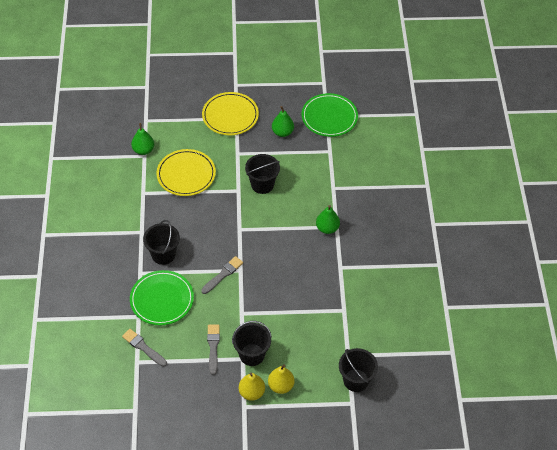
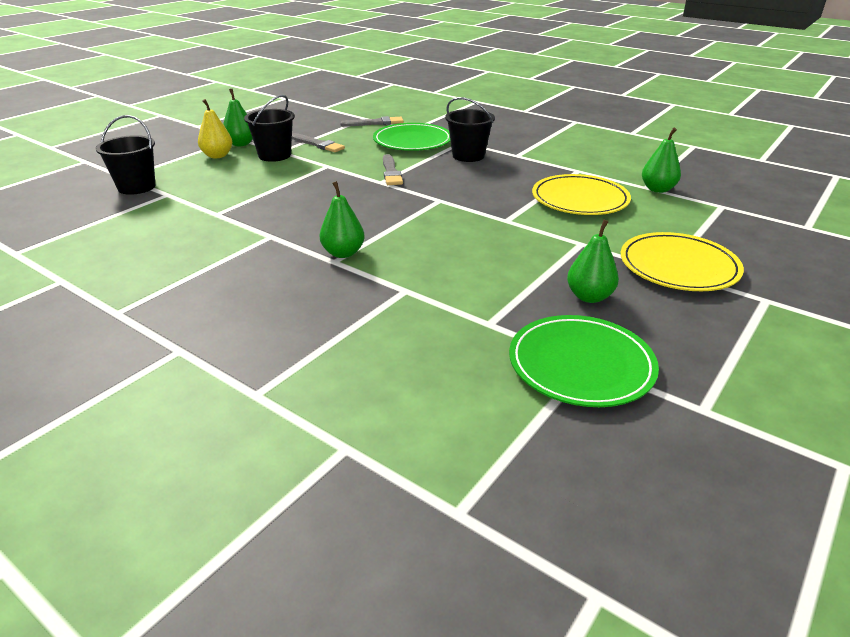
camera: 130 degrees right, 20 degrees down
yellow pear [239,373,265,401] -> green pear [223,89,253,146]
black bucket [245,154,280,194] -> none

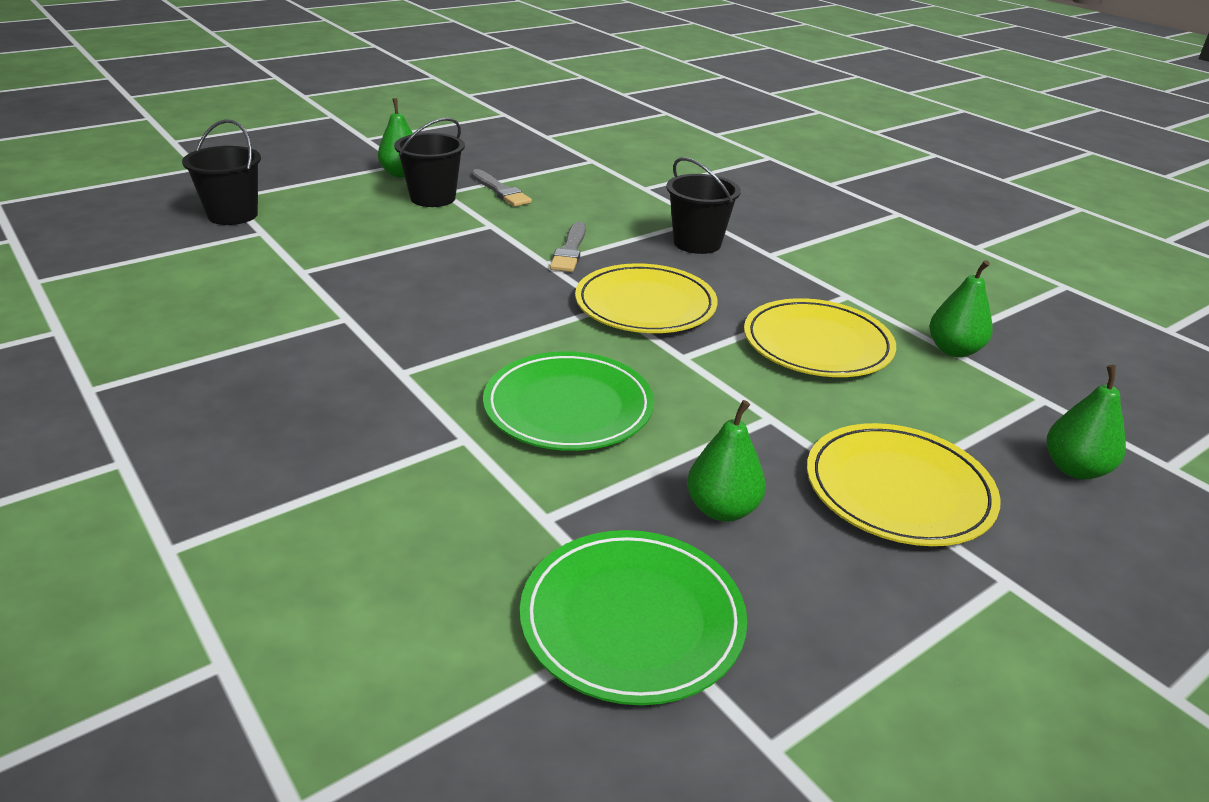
camera: 15 degrees right, 0 degrees up
yellow pear [198,99,232,158] -> none
green pear [320,181,365,258] -> green pear moved to [1047,365,1126,479]
grey brush [340,116,404,126] -> none
green plate [373,123,450,151] -> green plate moved to [483,351,654,451]
none -> yellow plate [575,263,718,333]

